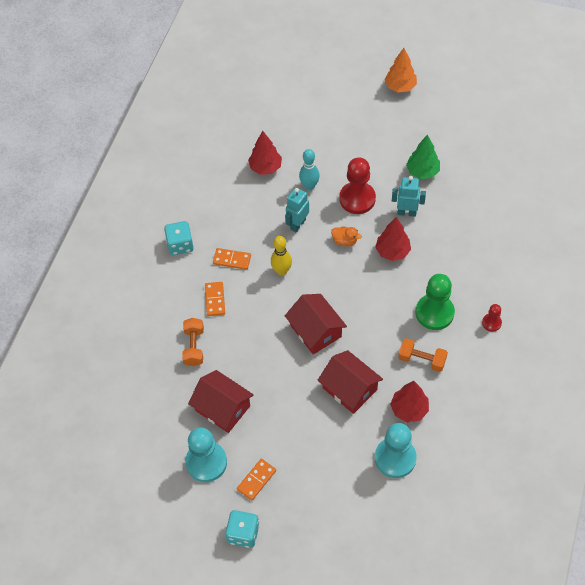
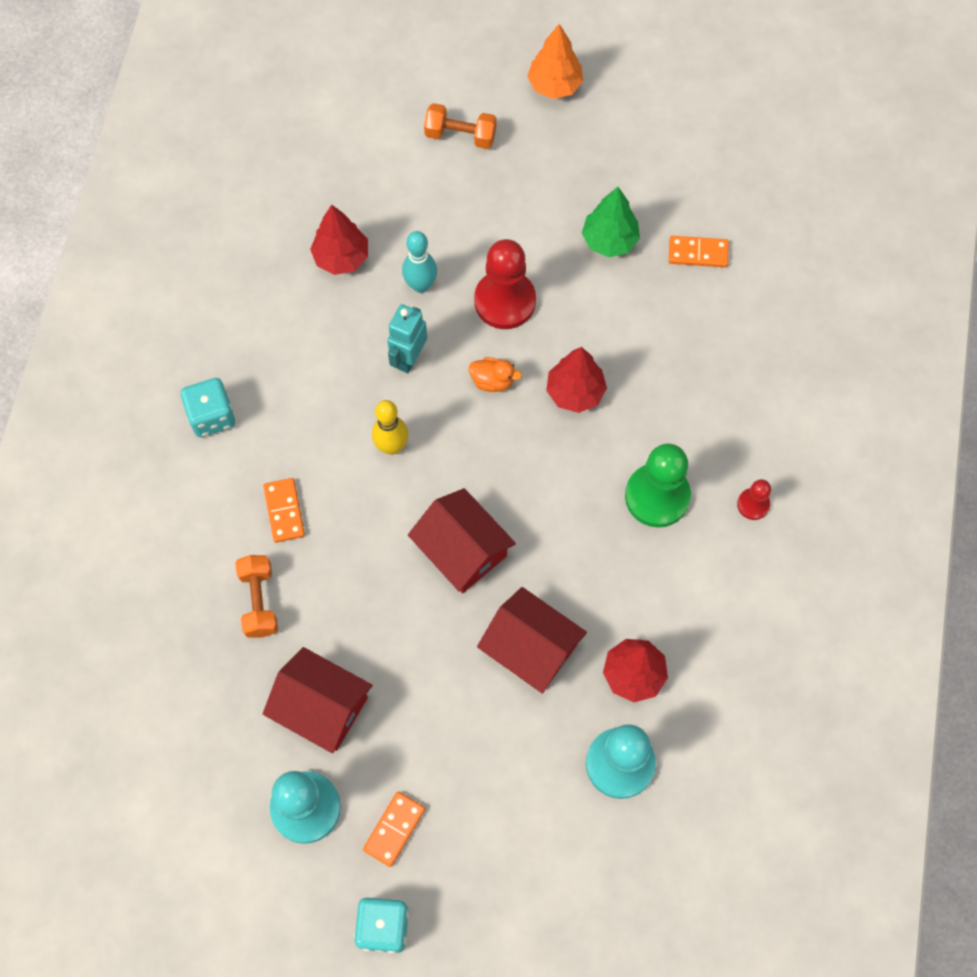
camera: 10 degrees left, 10 degrees up
orange domino [213,248,251,270] -> orange domino moved to [669,236,729,267]
turquoise robot [392,176,426,217] -> none
orange dumbbell [398,338,448,372] -> orange dumbbell moved to [424,103,497,149]

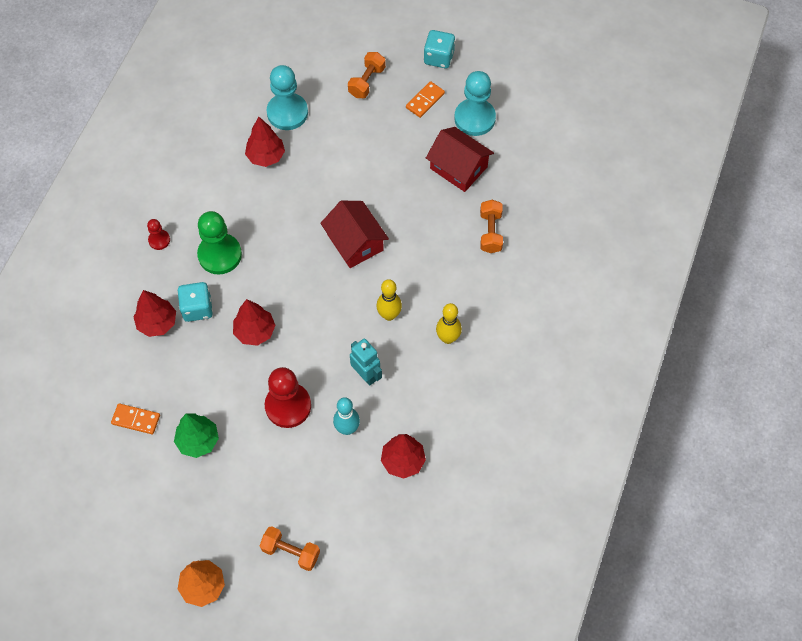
camera: 170 degrees left, 5 degrees down
turquoise dice [181,378,236,437] -> turquoise dice moved to [177,282,213,322]
orange domino [263,478,305,543] -> none
turquoise robot [387,304,427,373] -> turquoise robot turned 75 degrees counterclockwise [350,338,382,386]
orange duck [469,357,522,392] -> none
red house [477,587,587,694] -> none
none -> red tree [134,290,176,337]
none -> orange dumbbell [348,52,386,98]
none -> yellow bowling pin [436,303,462,344]

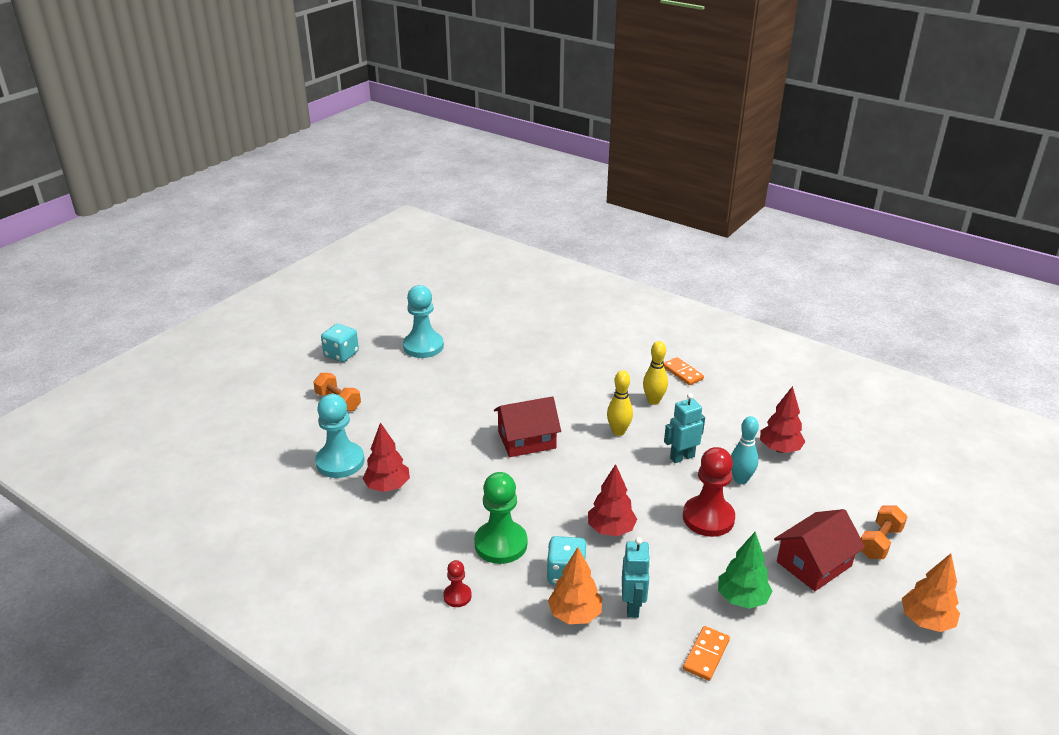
camera: 75 degrees left, 30 degrees down
red tree [134,290,176,337] -> orange tree [548,547,602,624]
orange domino [406,81,445,118] -> orange domino moved to [664,357,704,385]
red house [426,127,494,192] -> red house moved to [774,509,865,591]
orange dumbbell [480,200,503,253] -> none
none -> turquoise robot [622,537,651,618]

